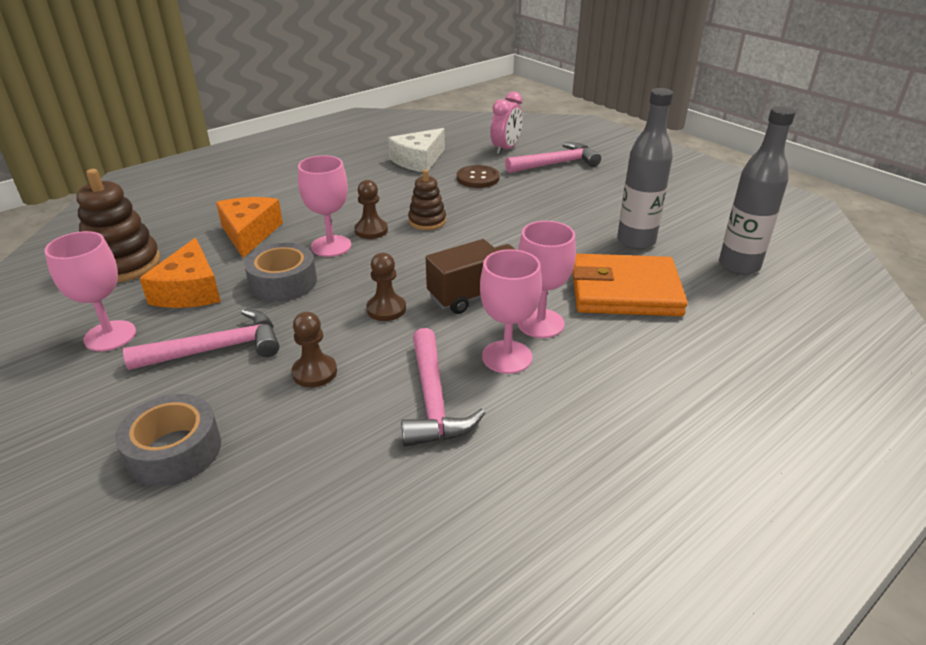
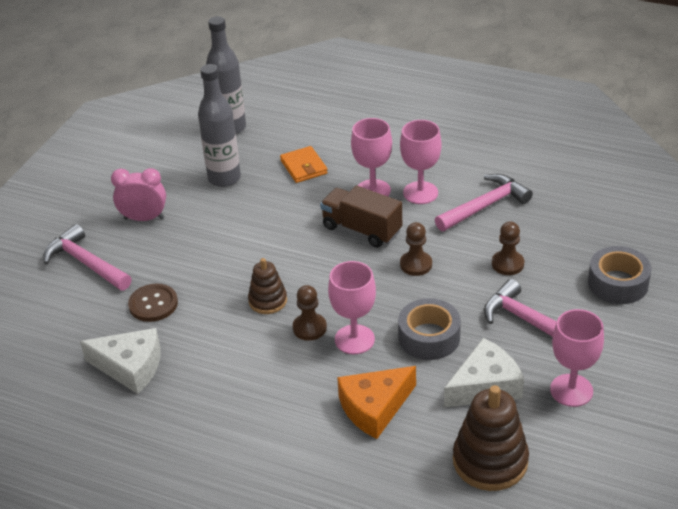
camera: 115 degrees left, 5 degrees up
orange cheese [139,238,221,308] -> white cheese [444,338,524,408]
pink clock [490,91,523,155] -> pink clock moved to [111,168,166,221]
orange wallet [572,254,688,316] -> orange wallet [280,146,328,183], size x0.54

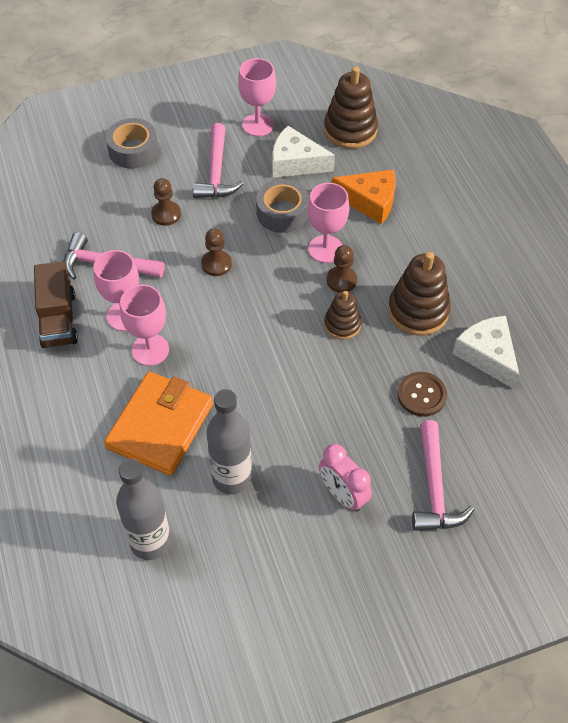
camera: 135 degrees left, 15 degrees up
orange wallet [280,146,328,183] -> orange wallet [104,371,213,476], size x1.86
brown truck [320,185,402,248] -> brown truck moved to [34,261,78,348]
none -> brown stacking toy [388,252,451,335]

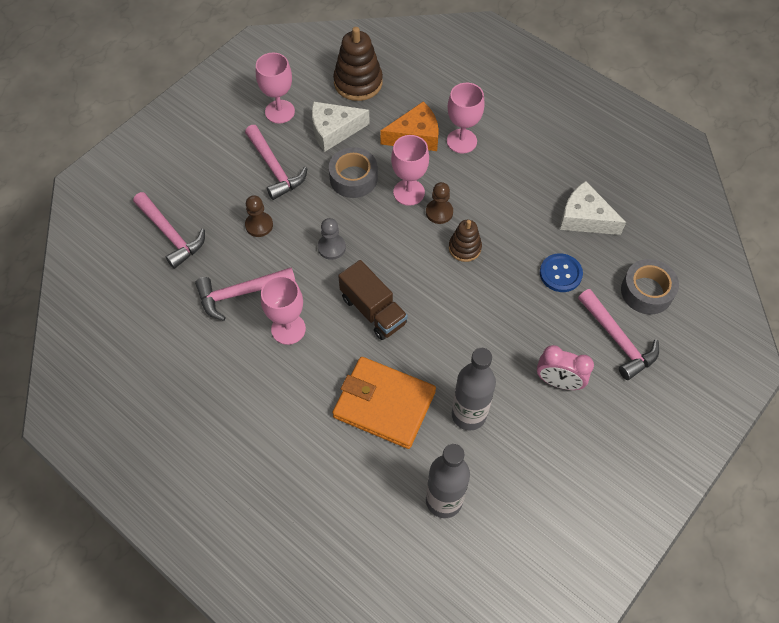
camera: 30 degrees left, 5 degrees up
brown truck [34,261,78,348] -> brown truck moved to [338,260,408,340]
orange wallet [104,371,213,476] -> orange wallet turned 60 degrees counterclockwise [333,357,436,449]
grey tape [106,118,158,169] -> grey tape moved to [621,259,679,314]
pink goblet [120,285,169,366] -> pink goblet moved to [447,83,485,153]
brown pawn [201,228,232,276] -> grey pawn [318,218,346,260]
brown stacking toy [388,252,451,335] -> none
brown button [397,372,447,417] -> blue button [540,253,583,292]
none -> pink hammer [133,192,205,269]

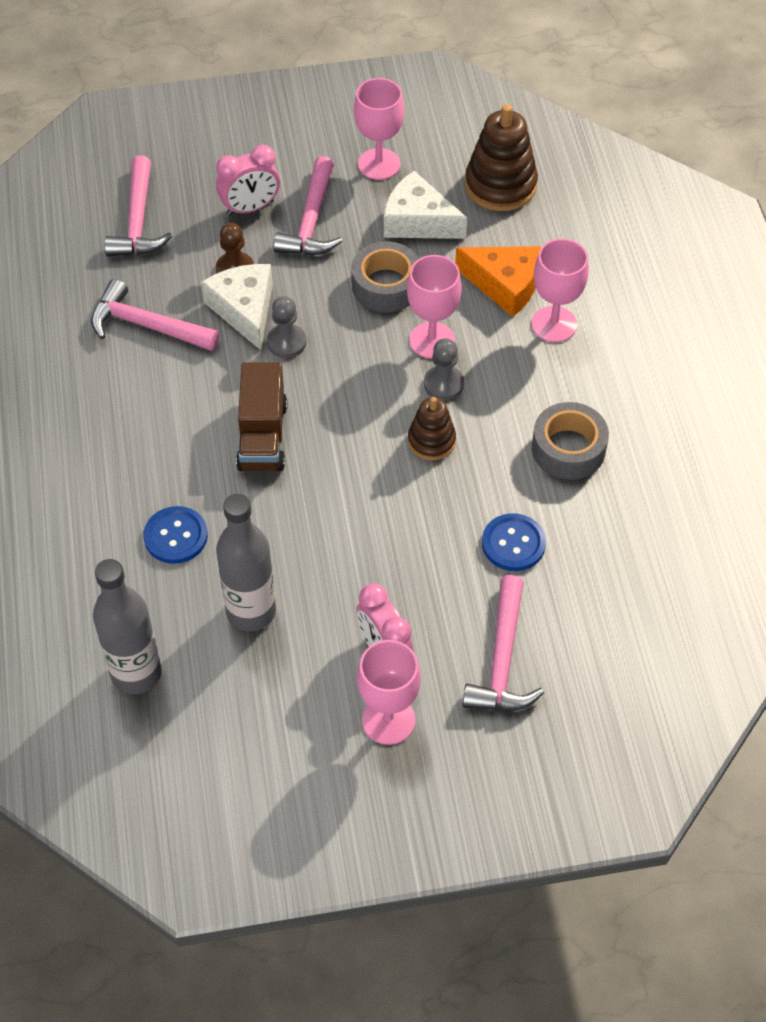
camera: 40 degrees right, 5 degrees down
pink goblet [261,276,306,345] -> pink goblet moved to [357,640,421,745]
orange wallet [333,357,436,449] -> blue button [143,506,208,564]
brown pawn [426,182,453,224] -> grey pawn [424,338,464,400]
white cheese [560,181,626,235] -> white cheese moved to [201,264,273,350]
grey tape [621,259,679,314] -> grey tape moved to [532,402,609,480]
none -> pink clock [216,145,280,216]

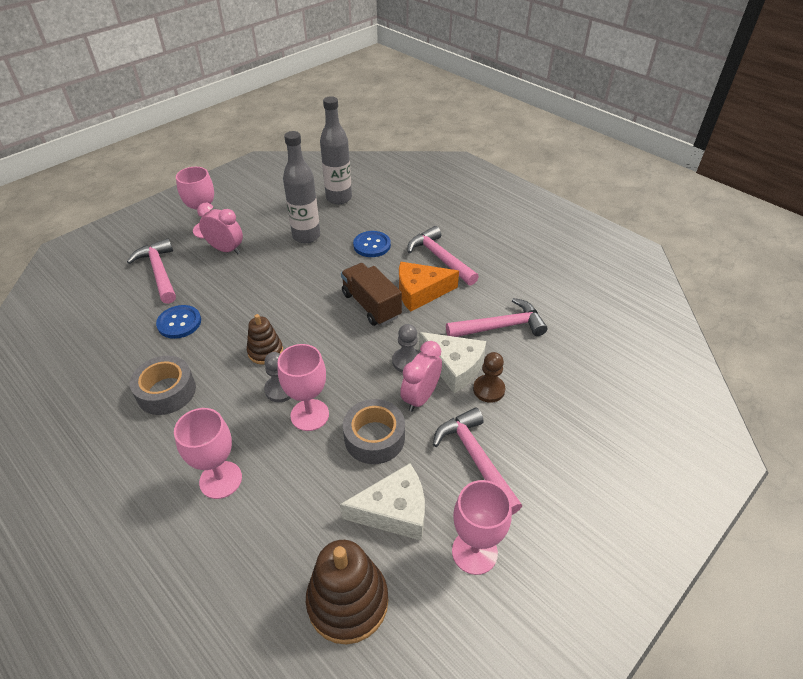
camera: 145 degrees right, 10 degrees down
pink hammer [104,156,173,257] -> pink hammer moved to [407,226,479,286]
pink clock [216,145,280,216] -> pink clock moved to [400,341,442,412]
orange cheese [455,246,541,317] -> orange cheese moved to [399,262,459,312]

